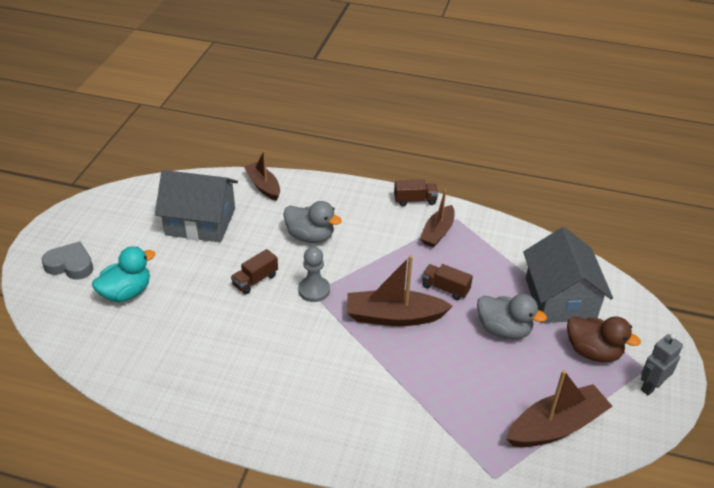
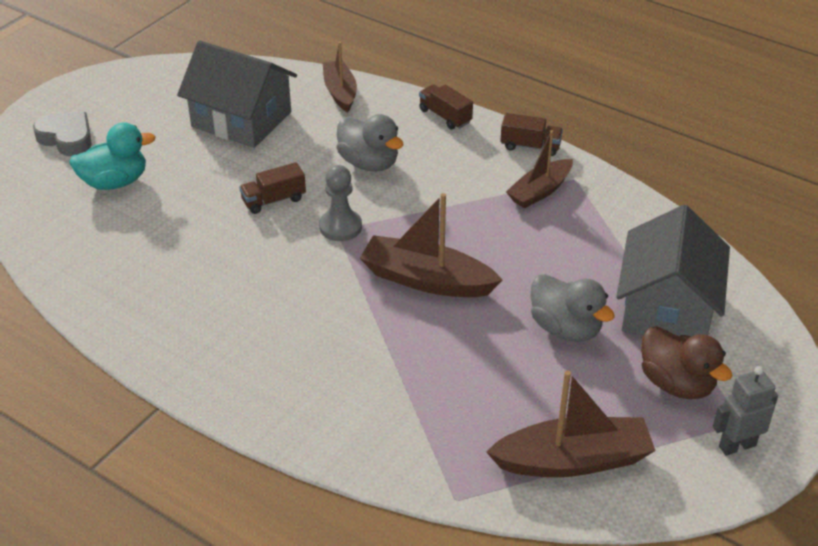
camera: 20 degrees right, 0 degrees up
brown truck [422,264,473,300] -> brown truck moved to [419,84,473,129]

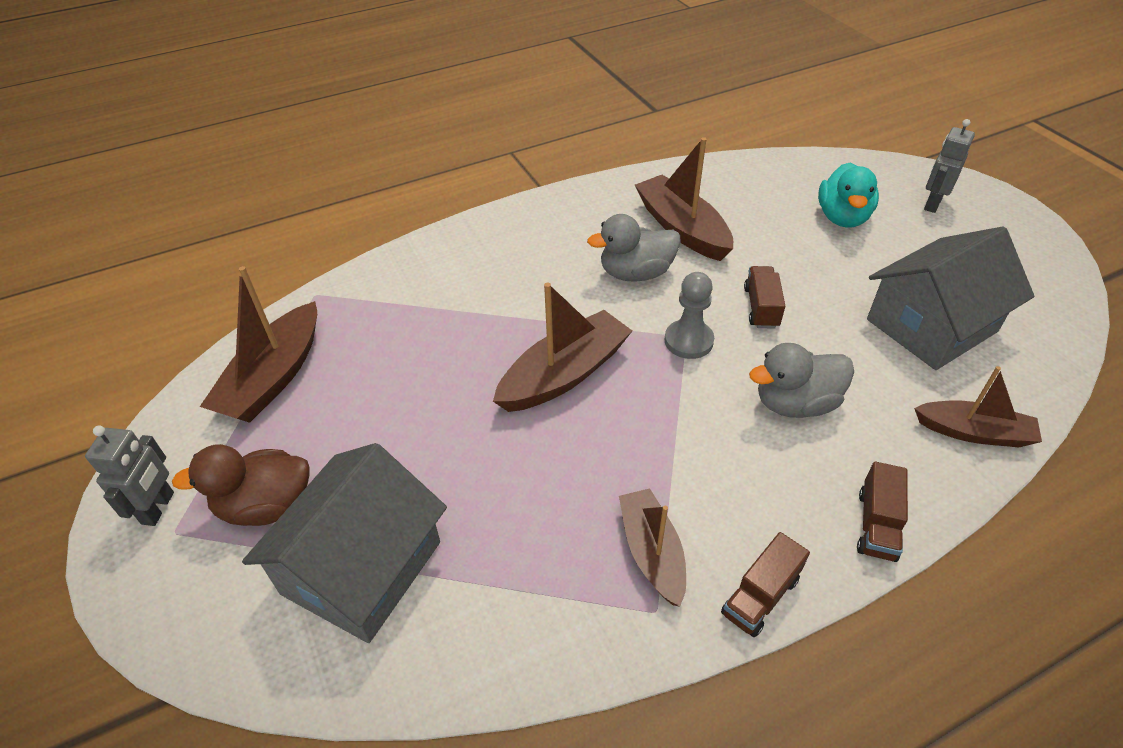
camera: 120 degrees right, 5 degrees up
grey heart [33,112,92,156] -> grey robot [924,119,975,213]
brown truck [419,84,473,129] -> brown truck turned 120 degrees clockwise [857,461,908,562]
grey duck [530,274,615,342] -> grey duck moved to [587,214,681,282]
grey house [616,205,730,337] -> grey house turned 75 degrees clockwise [242,443,447,643]
none -> brown boat [635,137,733,261]

